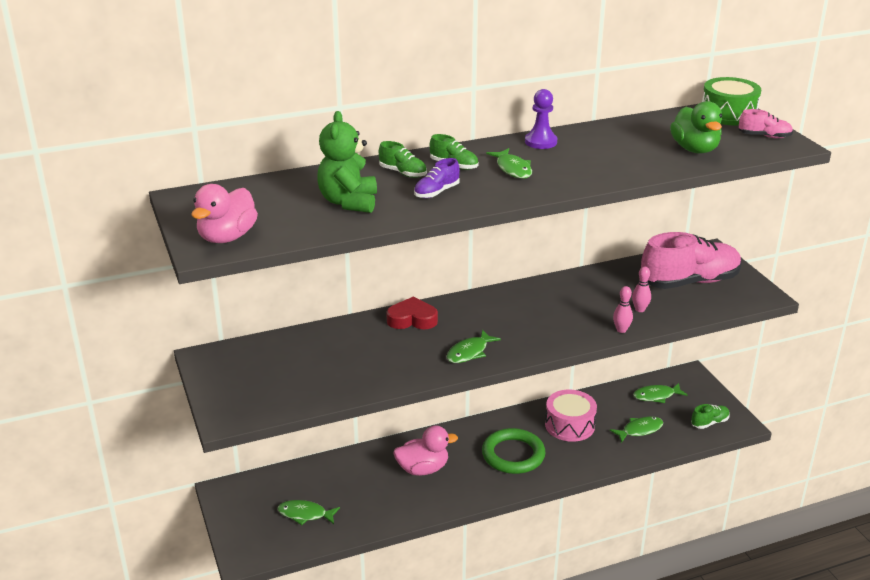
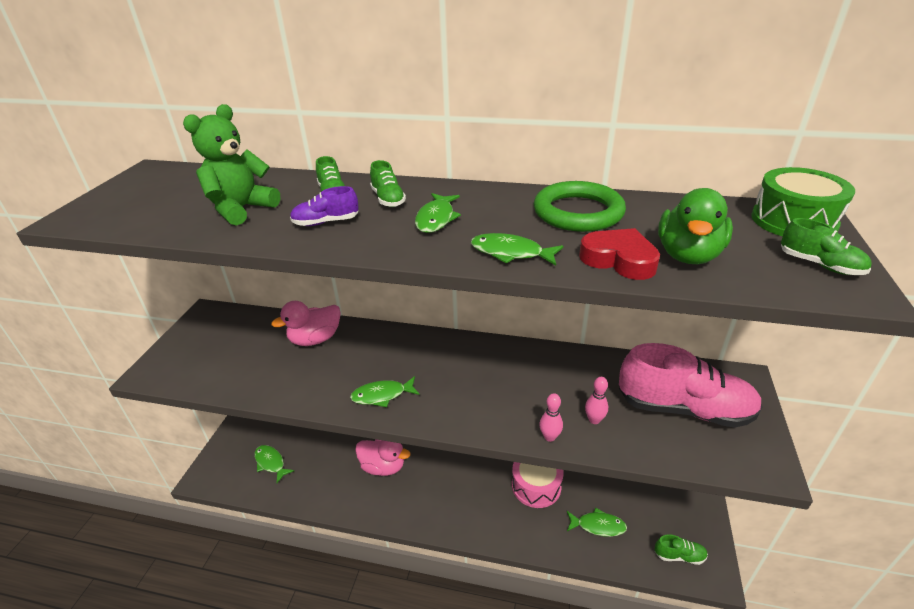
camera: 35 degrees right, 5 degrees up
pink duck [191,184,258,243] -> pink duck moved to [271,301,340,346]
red heart [386,297,438,329] -> red heart moved to [579,228,660,280]
green ring [482,428,546,474] -> green ring moved to [534,181,626,232]
purple pawn [525,89,557,149] -> none
green fish [633,383,687,403] -> green fish moved to [471,233,563,266]
pink shoe [739,109,793,138] -> green shoe [781,218,871,275]

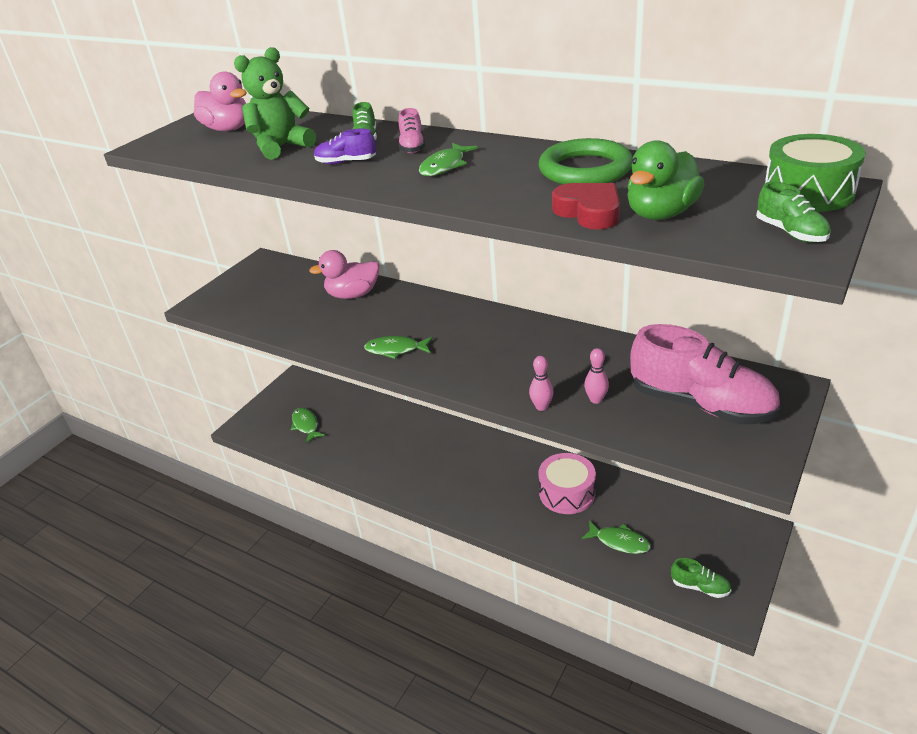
camera: 20 degrees right, 0 degrees up
pink duck [355,439,410,476] -> pink duck moved to [194,71,247,131]
green shoe [370,160,406,207] -> pink shoe [399,108,425,153]
green fish [471,233,563,266] -> none

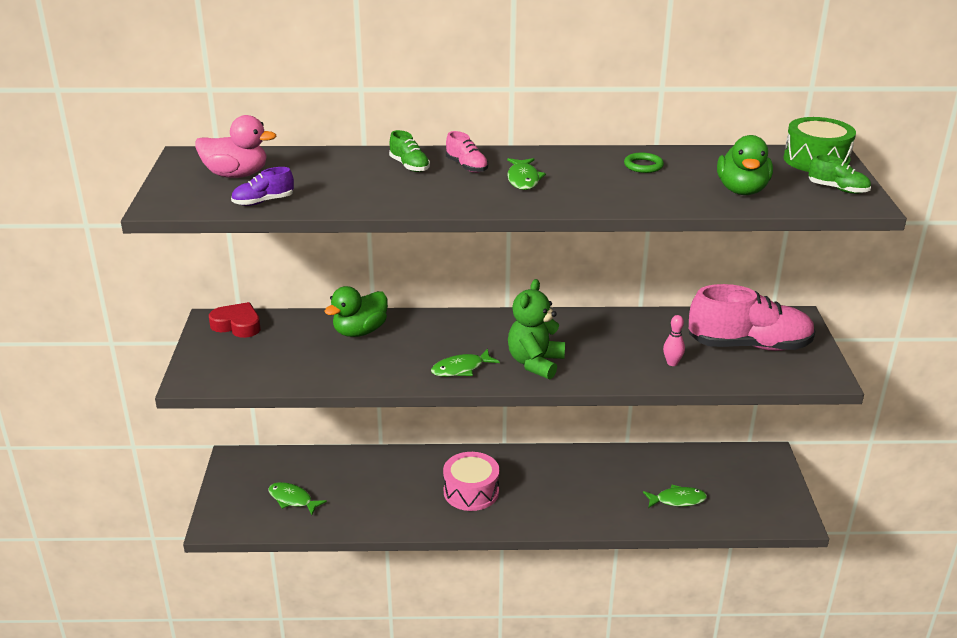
camera: 35 degrees left, 5 degrees down
green teddy bear [234,47,316,160] -> green teddy bear moved to [508,279,565,379]
pink duck [309,250,379,299] -> green duck [324,286,388,337]
purple shoe [314,129,376,164] -> purple shoe moved to [231,167,294,206]
pink bowling pin [529,356,554,411] -> none
green ring [539,138,633,184] -> green ring [624,153,664,173], size x0.50
pink drum [539,453,596,514] -> pink drum moved to [443,452,499,511]
red heart [552,183,620,229] -> red heart moved to [209,302,261,338]
green shoe [671,558,732,598] -> none

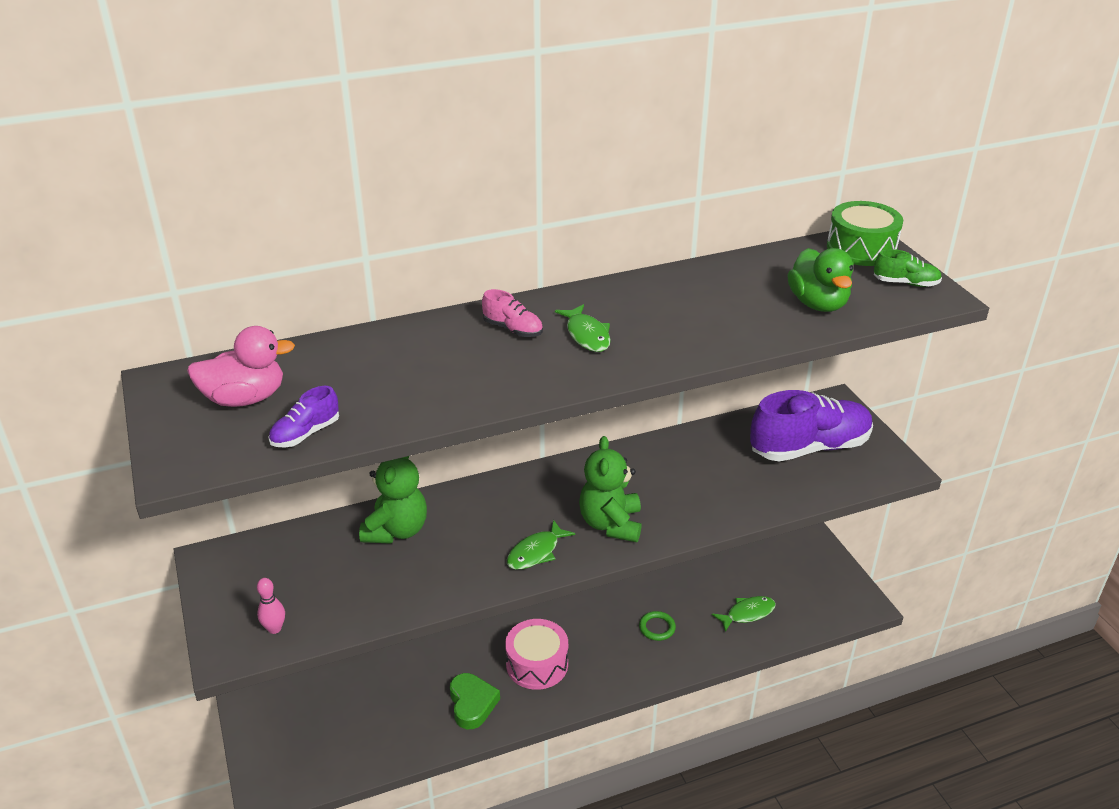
camera: 20 degrees left, 5 degrees up
red heart [209,302,261,338] -> none
green fish [268,482,327,515] -> none
green duck [324,286,388,337] -> green teddy bear [359,456,427,544]
green shoe [389,130,430,172] -> none
green ring [624,153,664,173] -> green ring moved to [639,611,676,641]
pink bowling pin [663,315,685,366] -> pink bowling pin moved to [257,578,285,634]
pink shoe [689,284,816,351] -> purple shoe [750,390,873,461]
none -> green heart [450,673,500,729]

